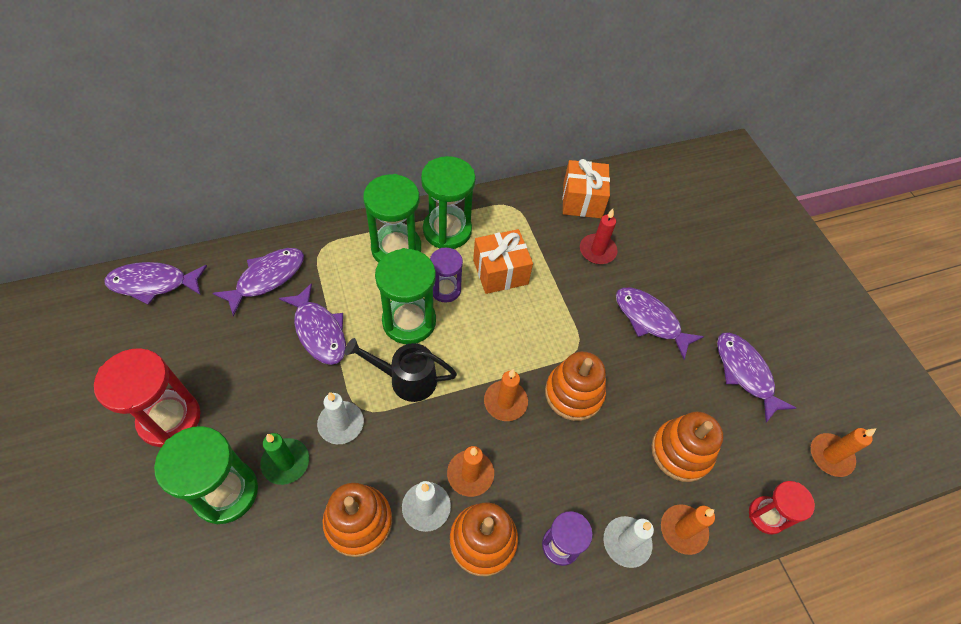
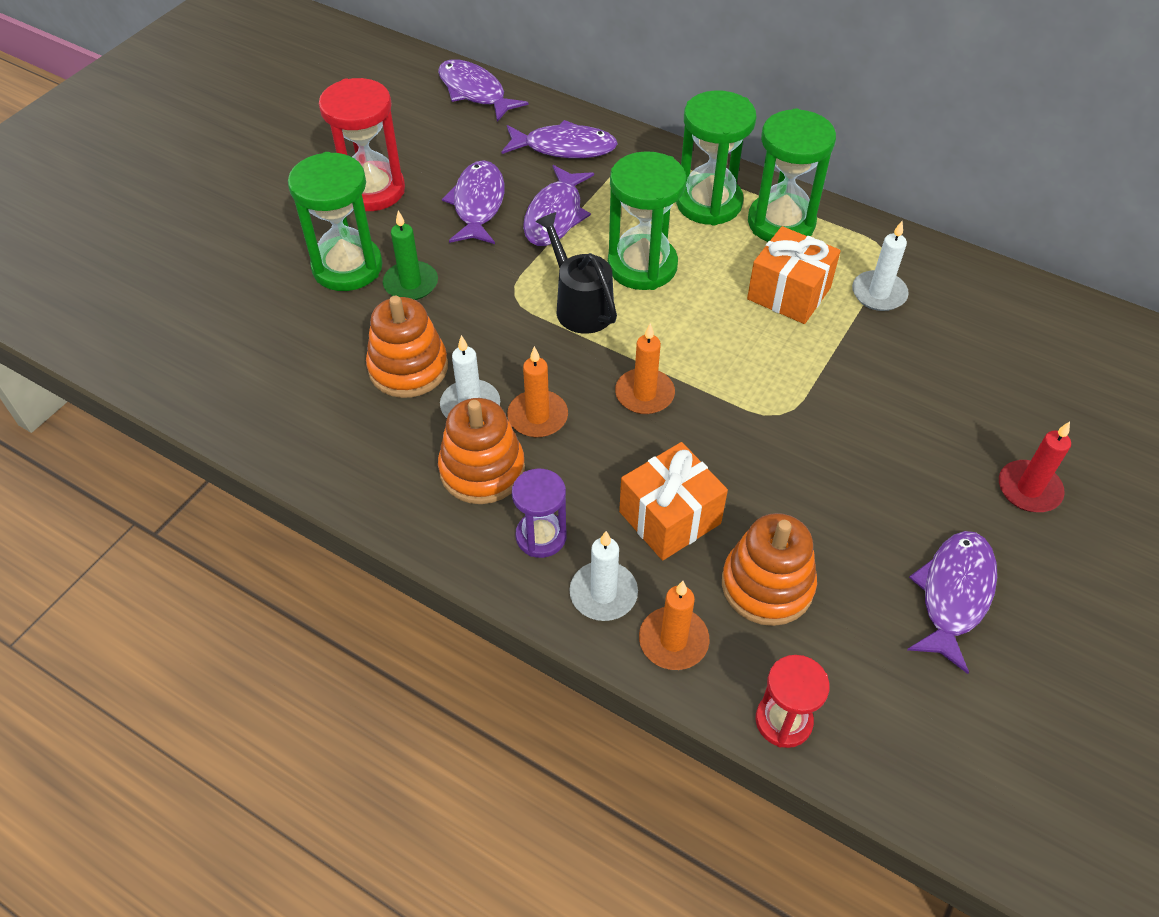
camera: 55 degrees right, 5 degrees down
white candle [317,392,364,444] -> white candle moved to [852,221,909,311]
purple hourglass [430,248,463,303] -> none
orange stacking toy [545,351,606,421] -> none
orange gift [562,159,610,218] -> orange gift moved to [619,442,728,560]
red candle [580,209,618,264] -> red candle moved to [999,421,1071,512]
purple fish [616,288,704,359] -> purple fish moved to [442,160,504,244]
orange candle [811,428,877,477] -> none

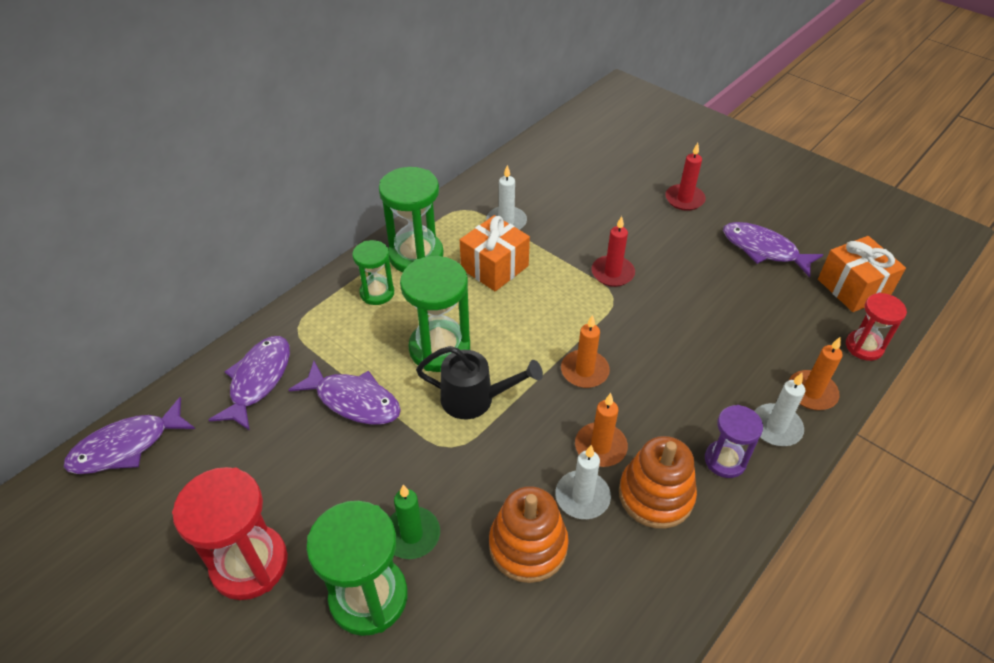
camera: 80 degrees left, 5 degrees down
purple fish [442,160,504,244] -> none
black watering can [535,212,617,334] -> black watering can turned 150 degrees counterclockwise [416,346,543,419]
orange gift [619,442,728,560] -> orange gift moved to [818,236,906,312]
green hourglass [676,90,756,226] -> green hourglass [352,240,394,305], size x0.60
orange stacking toy [722,513,817,626] -> none
none -> red candle [591,216,635,287]

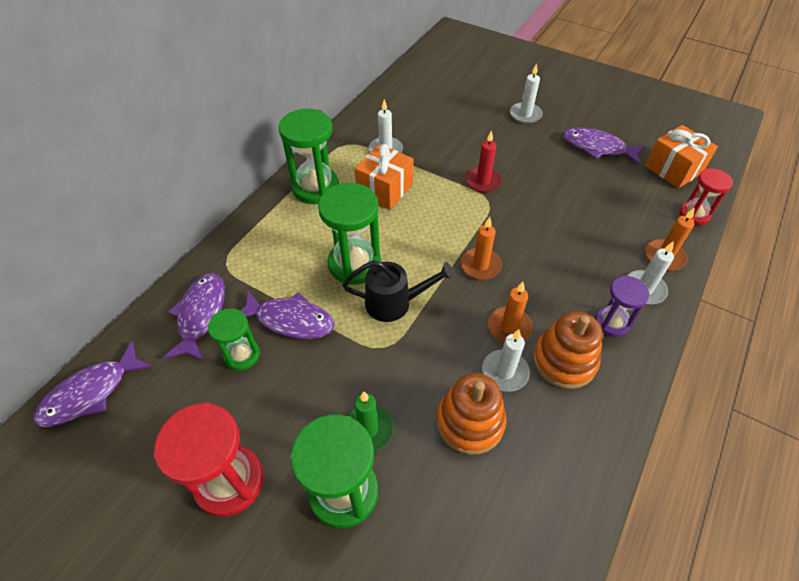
camera: 10 degrees left, 5 degrees up
green hourglass [352,240,394,305] -> green hourglass moved to [208,309,260,371]
red candle [665,143,706,211] -> white candle [510,63,543,124]

